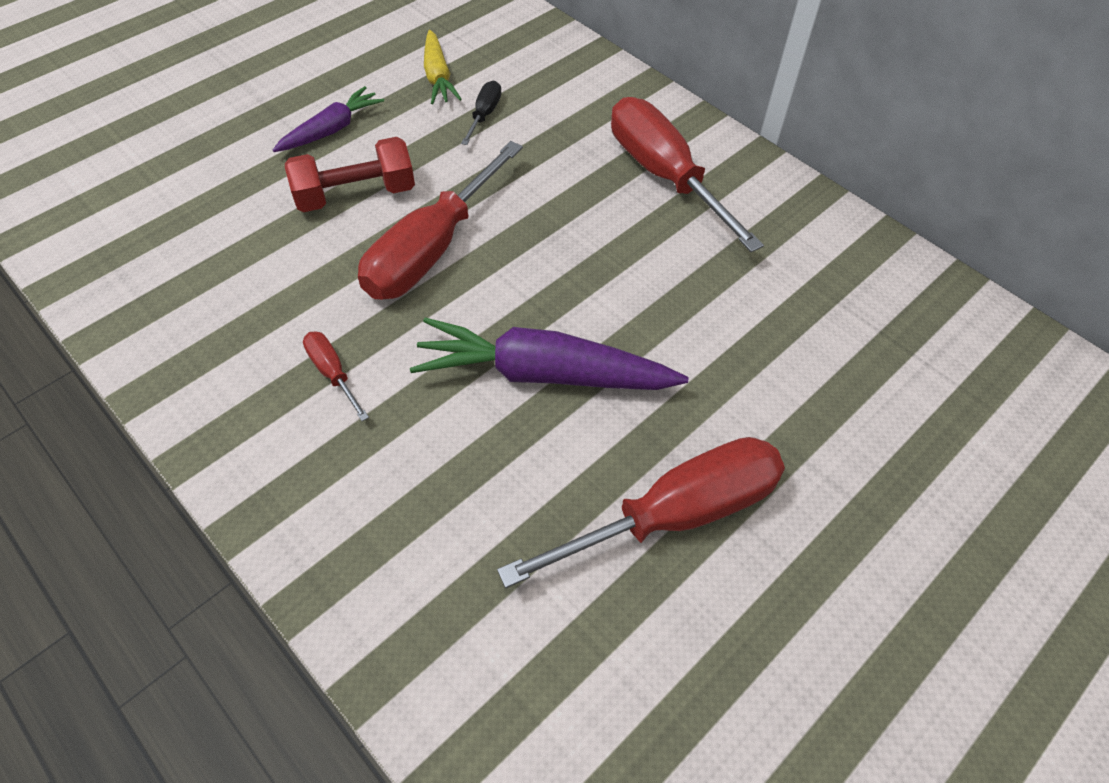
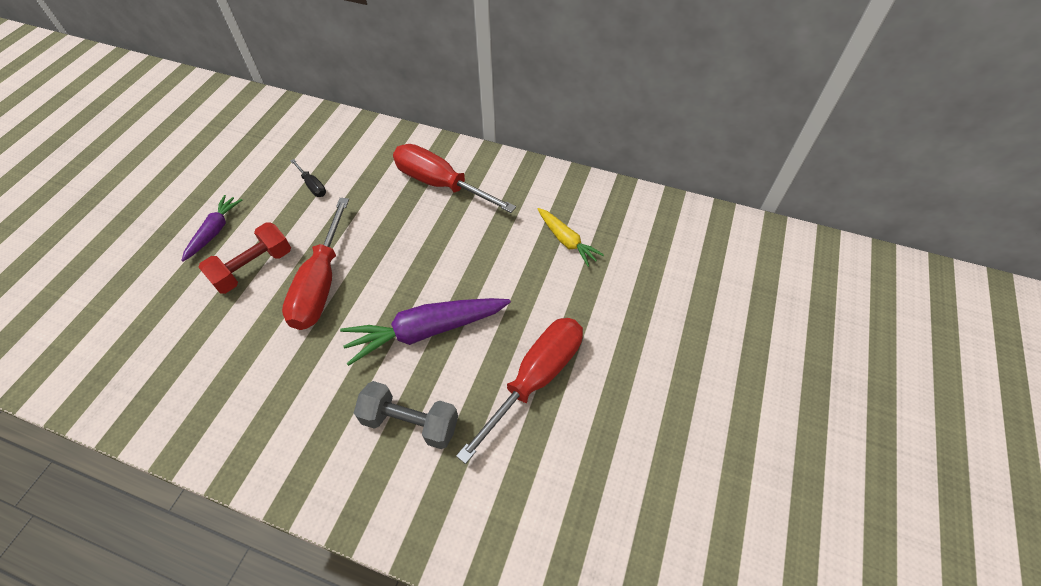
camera: 25 degrees left, 0 degrees up
red screwdriver [303,331,369,421] -> none
yellow carrot [424,30,462,104] -> yellow carrot moved to [538,208,604,267]
black screwdriver [461,81,502,145] -> black screwdriver turned 150 degrees clockwise [290,159,326,197]
none -> grey dumbbell [354,381,458,449]

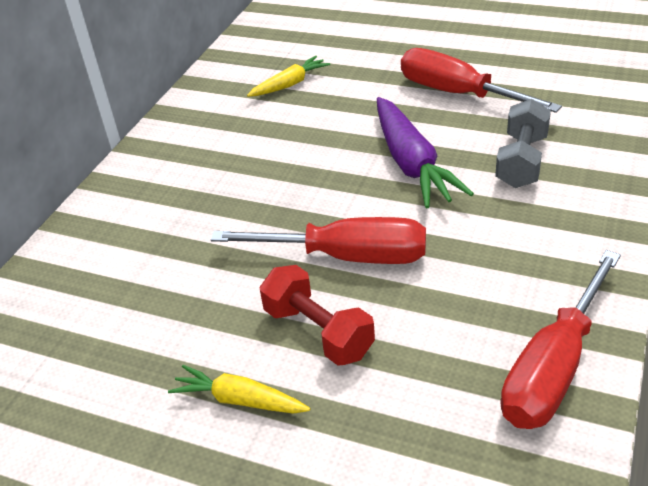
camera: 85 degrees left, 15 degrees down
purple carrot [181,195,242,262] -> yellow carrot [168,365,311,414]
black screwdriver [290,159,326,197] -> none
red screwdriver [393,144,516,213] -> red screwdriver moved to [500,250,621,429]

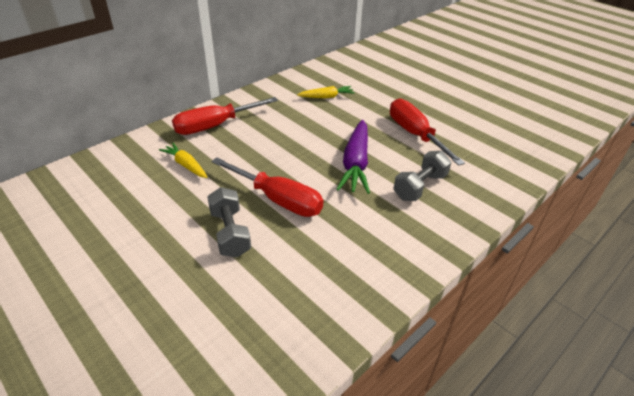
camera: 20 degrees right, 0 degrees up
yellow carrot [168,365,311,414] -> yellow carrot moved to [159,143,208,178]
red dumbbell [259,265,375,366] -> grey dumbbell [207,187,251,257]
red screwdriver [500,250,621,429] -> red screwdriver moved to [172,97,278,135]

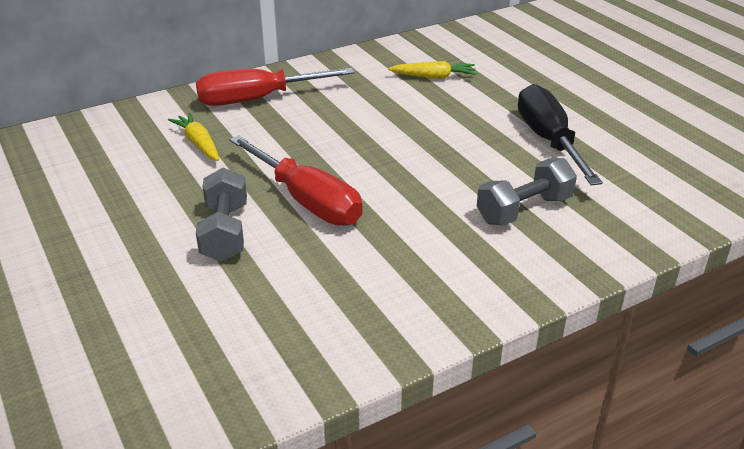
camera: 15 degrees right, 5 degrees down
purple carrot [336,120,370,194] -> none
red screwdriver [390,98,465,166] -> black screwdriver [518,84,603,186]

